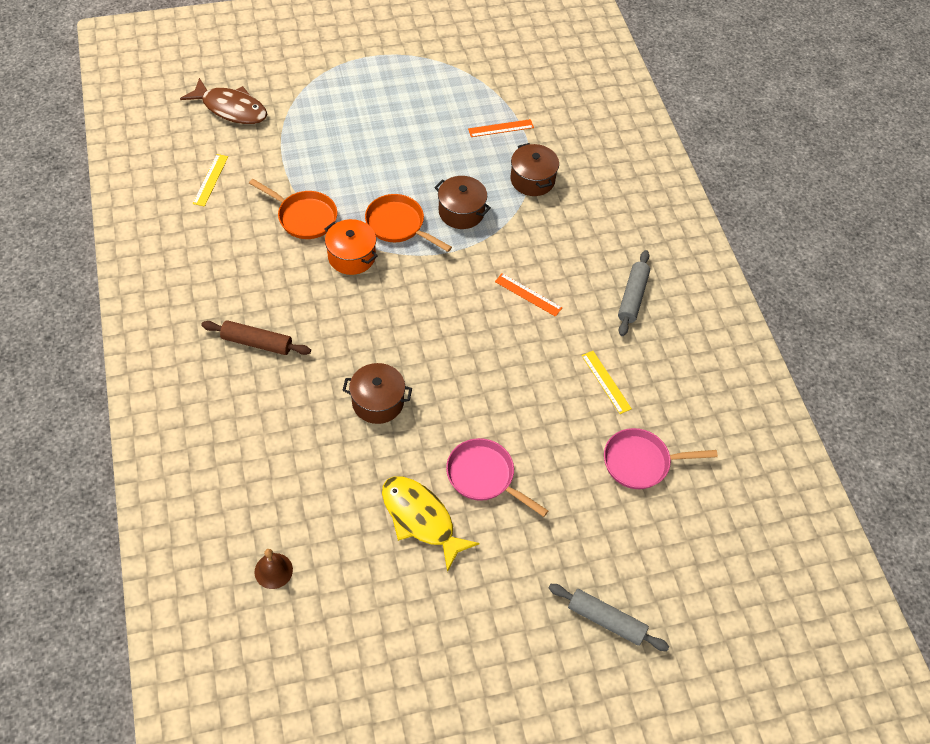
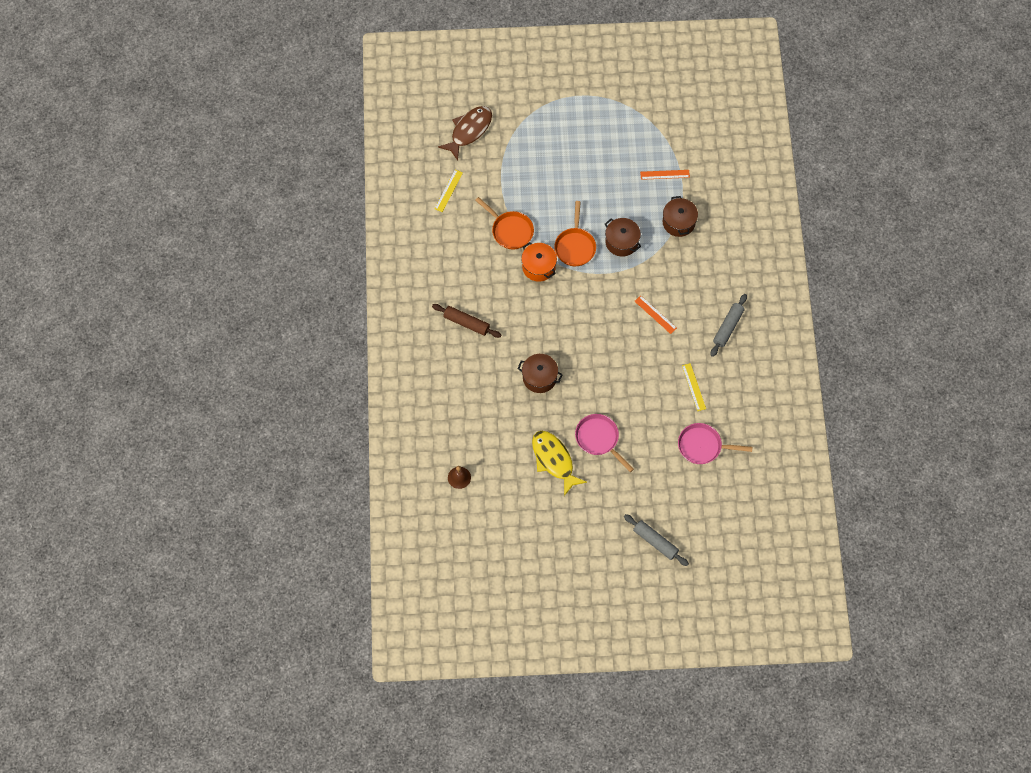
camera: 15 degrees right, 10 degrees up
brown fish [180,78,267,124] -> brown fish turned 90 degrees counterclockwise [438,106,492,161]
orange pan [365,194,452,252] -> orange pan turned 135 degrees counterclockwise [554,201,596,266]

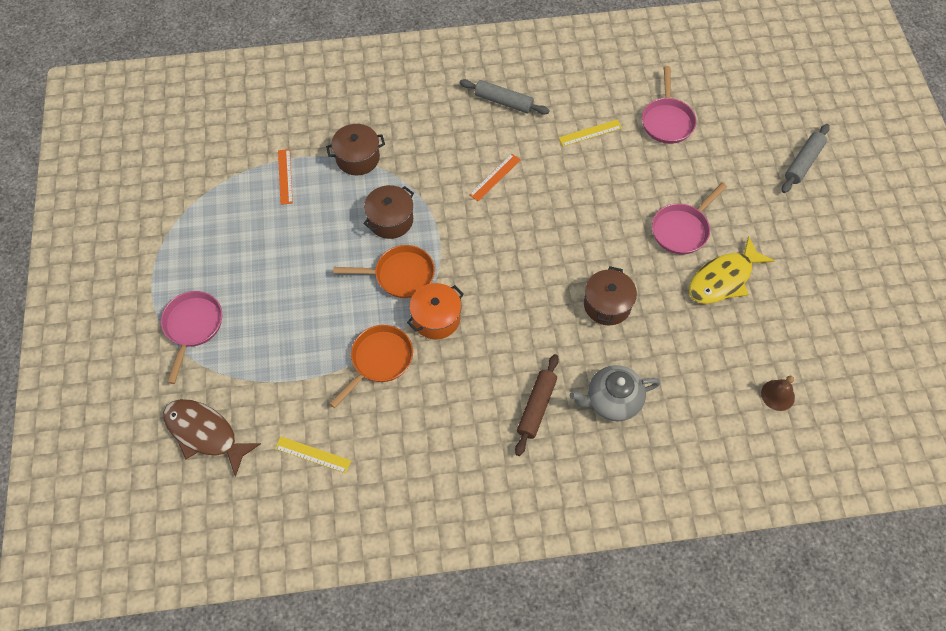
camera: 95 degrees left, 5 degrees down
none -> pink pan [161,291,222,384]
none -> grey teapot [570,365,660,421]

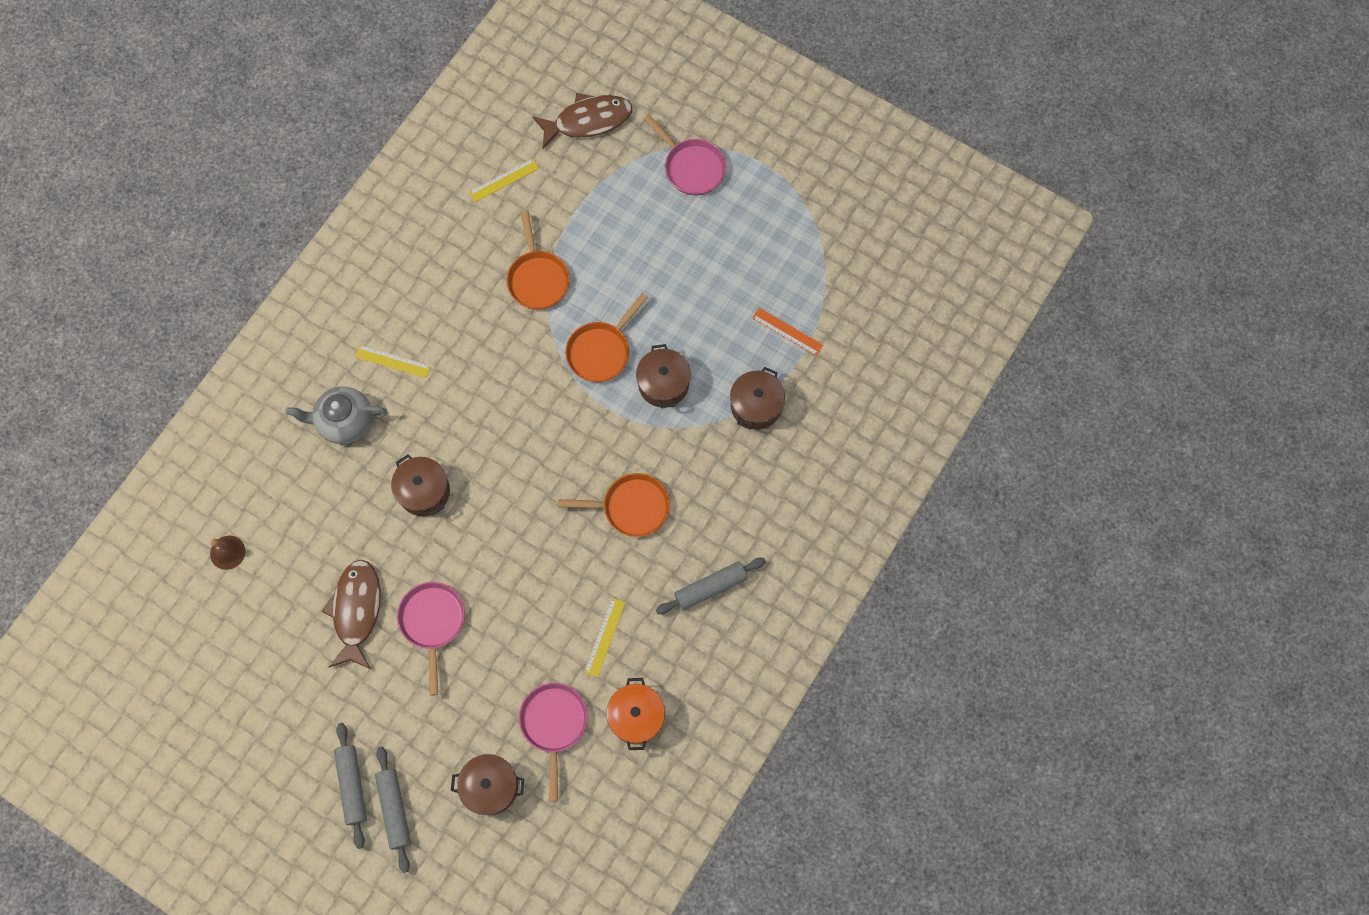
camera: 130 degrees right, 10 degrees up
orange pot [407,283,464,339] -> orange pot moved to [606,678,665,750]
orange ruler [469,154,521,201] -> orange pan [558,473,670,537]
brown rolling pin [515,354,559,456] -> yellow ruler [355,345,431,378]
grey teapot [570,365,660,421] -> grey teapot turned 120 degrees counterclockwise [285,387,388,444]
pink pan [642,66,697,144] -> pink pan turned 45 degrees clockwise [519,683,588,802]
yellow fish [689,236,775,304] -> brown fish [322,560,381,669]
none -> grey rolling pin [334,723,367,849]
none -> brown pot [451,754,524,815]

